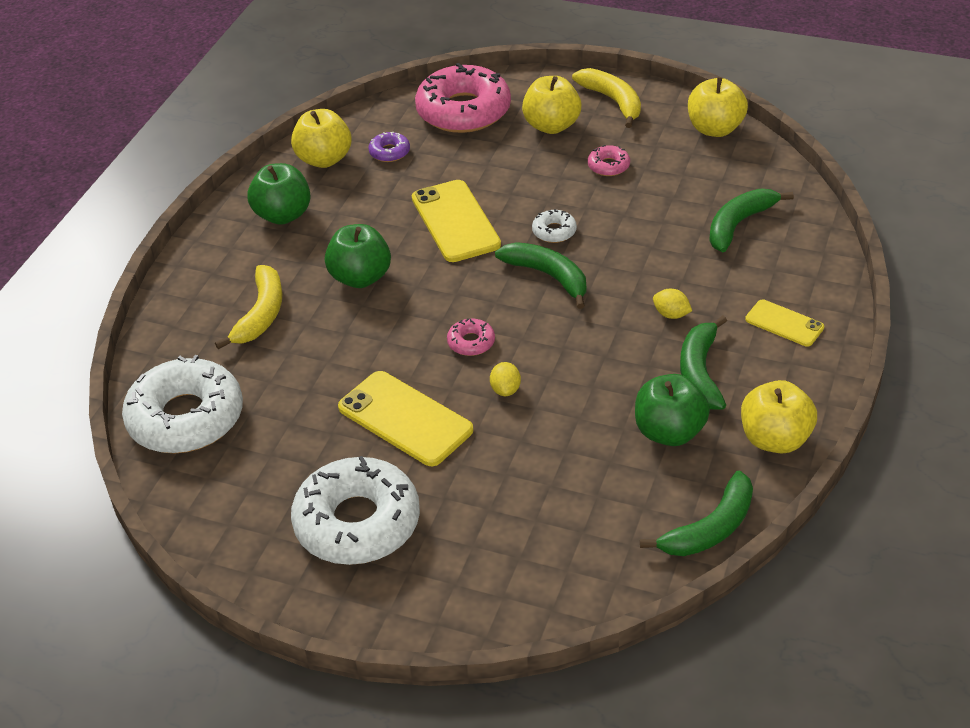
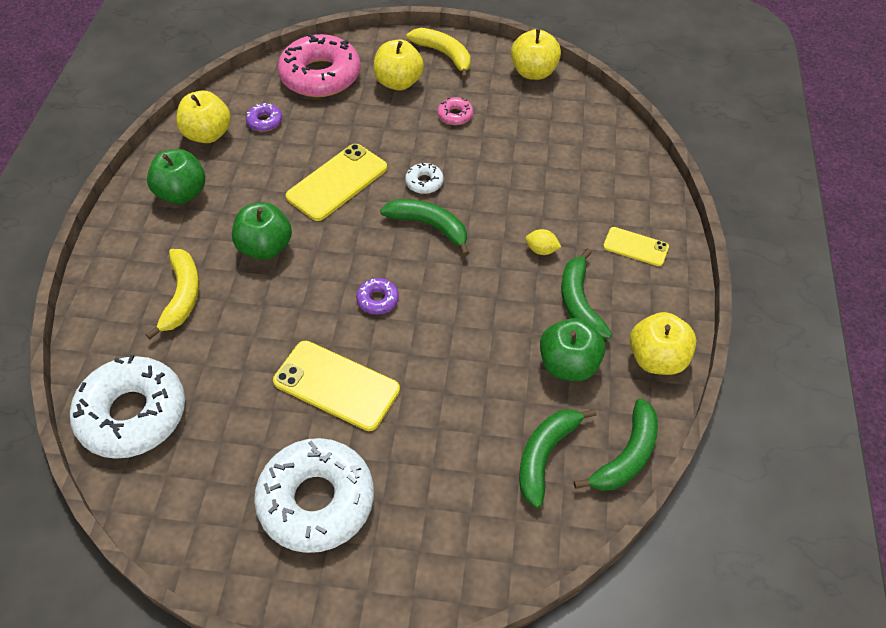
camera: 15 degrees left, 10 degrees up
yellow phone [412,180,501,262] -> yellow phone turned 75 degrees clockwise [286,144,387,221]
pink donut [447,318,495,356] -> purple donut [356,278,399,314]
yellow lemon [490,362,521,396] -> none
green banana [709,189,794,252] -> green banana moved to [519,409,597,508]

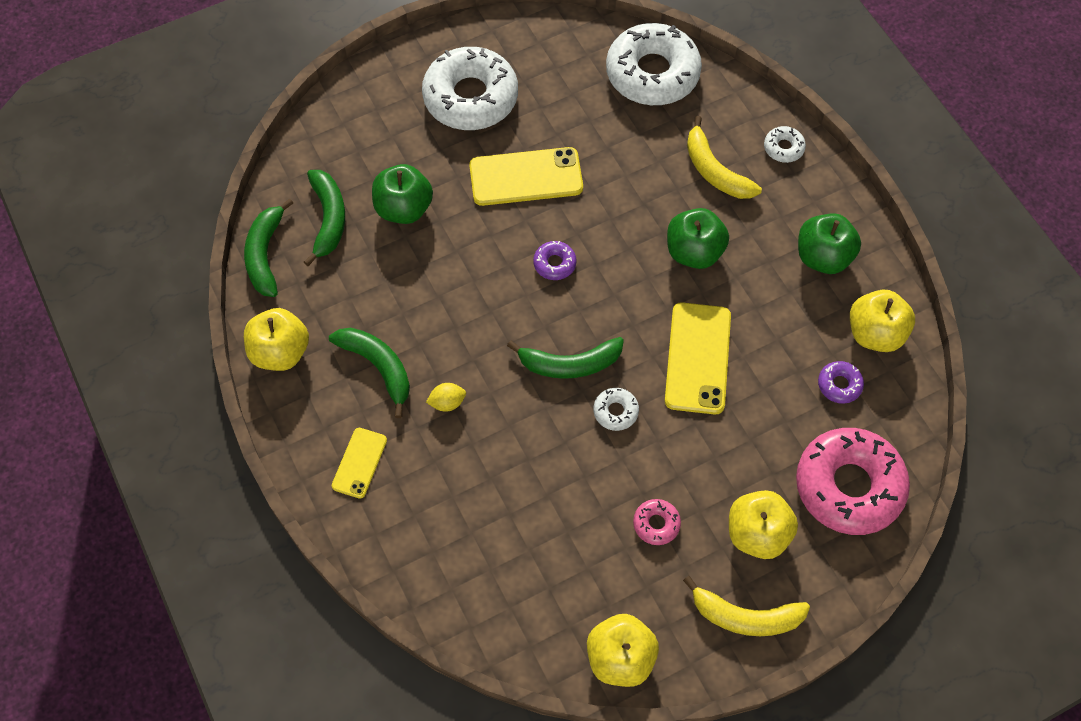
camera: 145 degrees right, 10 degrees up
green apple [540,318,605,381] -> green apple moved to [372,164,433,224]
yellow phone [603,227,669,266] -> yellow phone turned 60 degrees counterclockwise [332,428,387,499]
none -> white donut [764,126,806,163]

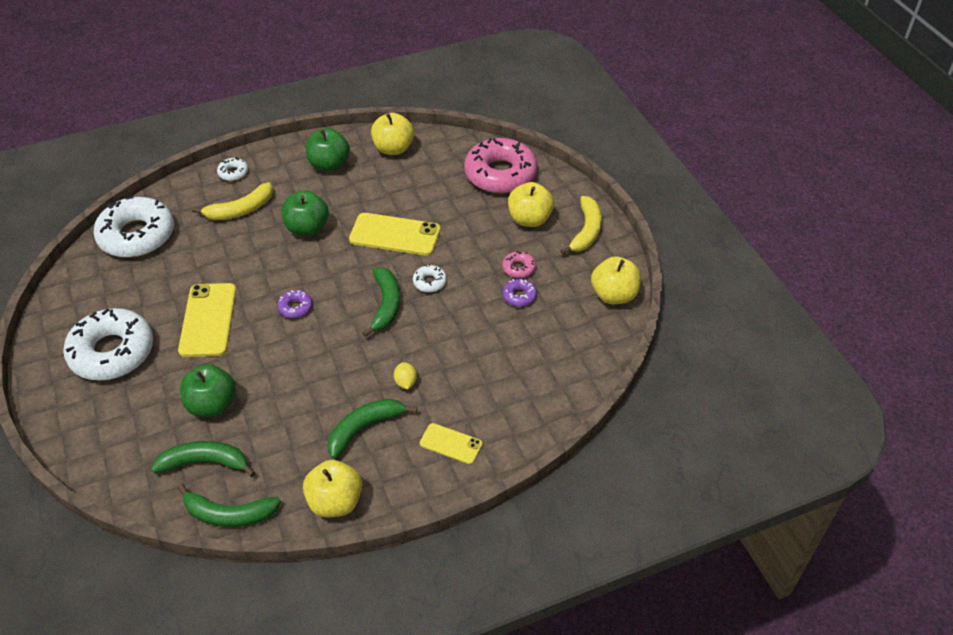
camera: 85 degrees left, 15 degrees down
purple donut [818,361,864,404] -> purple donut moved to [503,279,537,307]

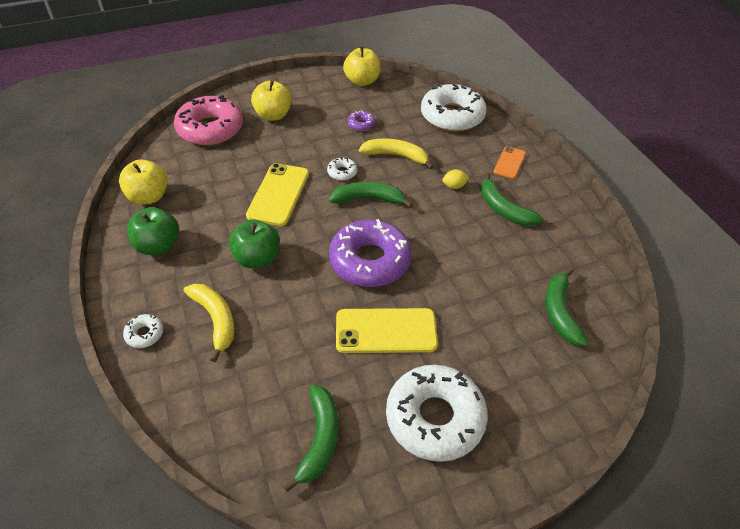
camera: 90 degrees left, 0 degrees up
white donut [93,196,174,258] -> white donut moved to [421,84,487,132]
green banana [177,484,281,527] -> green banana moved to [283,385,338,492]
green apple [180,364,236,417] -> none
purple donut [277,290,313,318] -> purple donut [329,219,412,287], size x2.37
yellow apple [303,460,362,518] -> none
yellow phone [420,423,482,464] -> orange phone [493,146,526,179]
pink donut [502,251,536,278] -> none
yellow banana [560,196,602,255] -> yellow banana moved to [359,138,434,170]

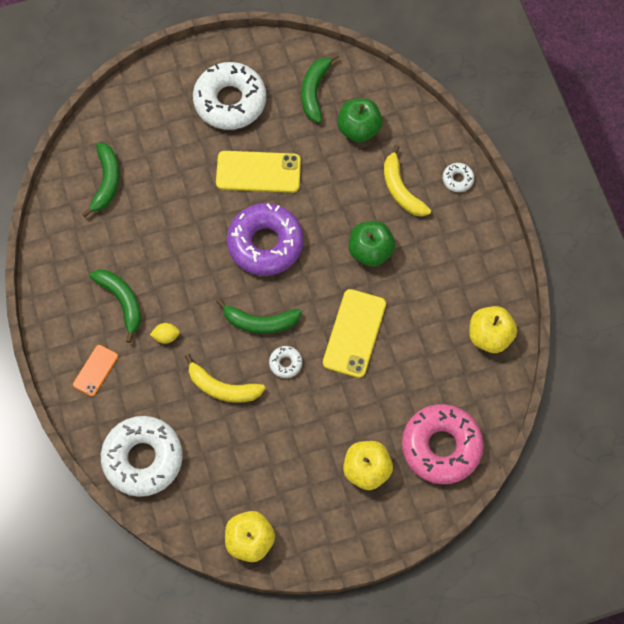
camera: 175 degrees left, 20 degrees up
green apple [127,207,179,255] -> green apple moved to [337,99,383,143]
purple donut [347,110,375,131] -> none

